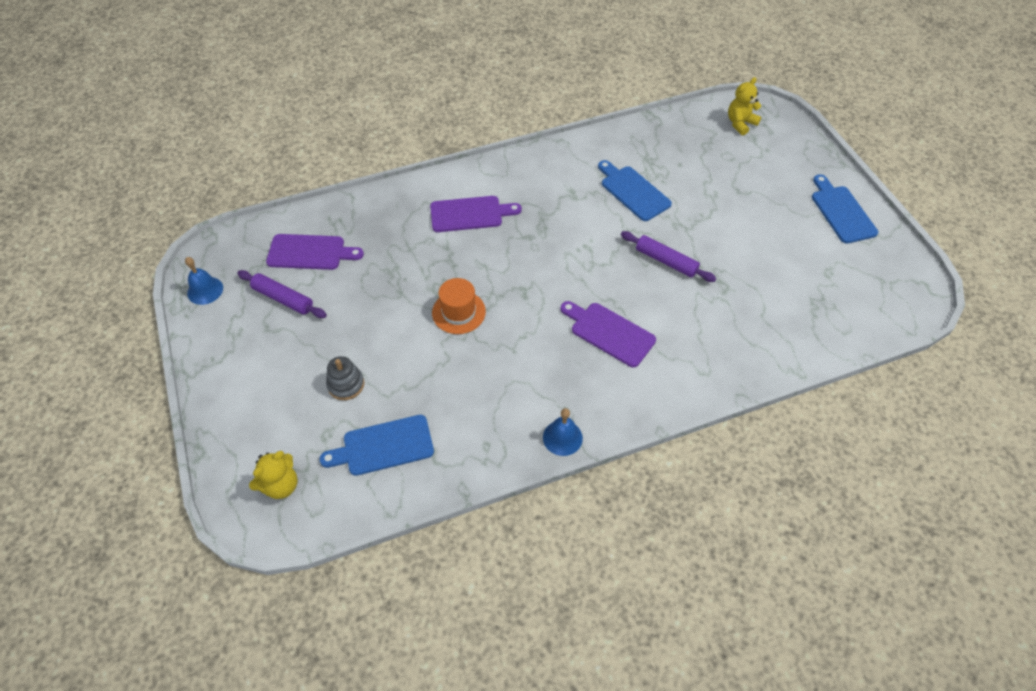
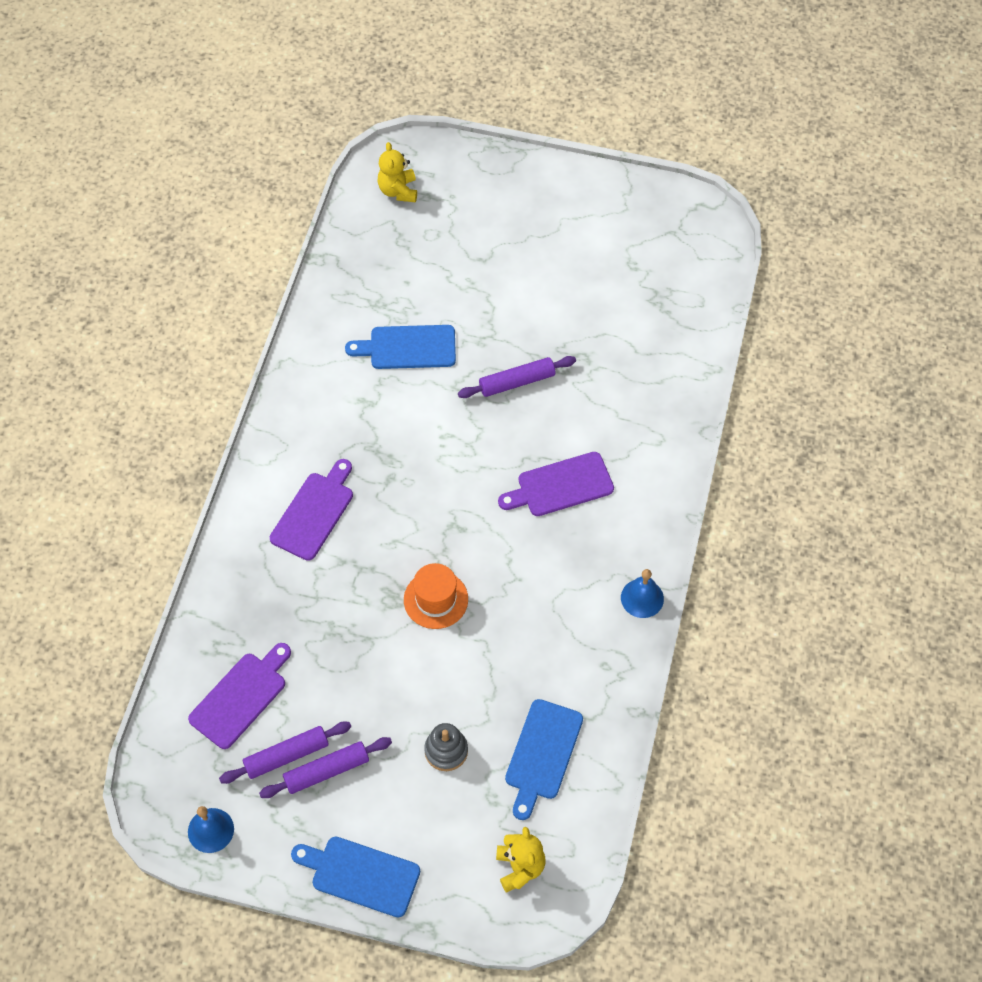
camera: 55 degrees left, 5 degrees up
blue cutting board [812,174,878,244] -> blue cutting board moved to [291,837,420,918]
none -> purple rolling pin [259,737,392,798]

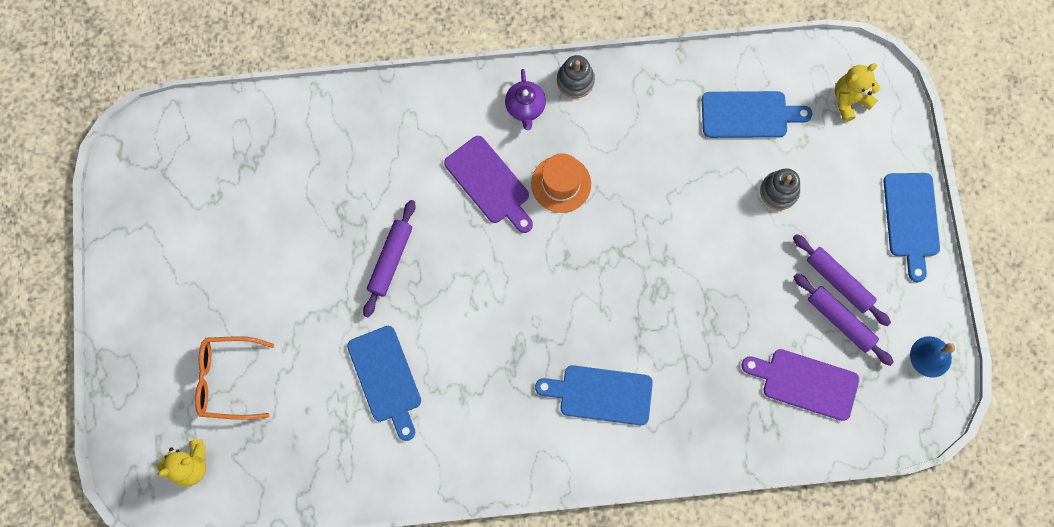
camera: 110 degrees left, 15 degrees up
purple cutting board [270,459,353,561] -> blue cutting board [535,365,653,425]
orange hat [404,563,468,629] -> orange hat moved to [531,154,591,213]
purple rolling pin [458,356,576,398] -> purple rolling pin turned 60 degrees clockwise [363,200,416,317]
blue bell [621,569,664,618] -> grey stacking toy [557,55,595,98]
none -> orange glasses [195,336,274,420]
none -> purple teapot [505,69,546,130]

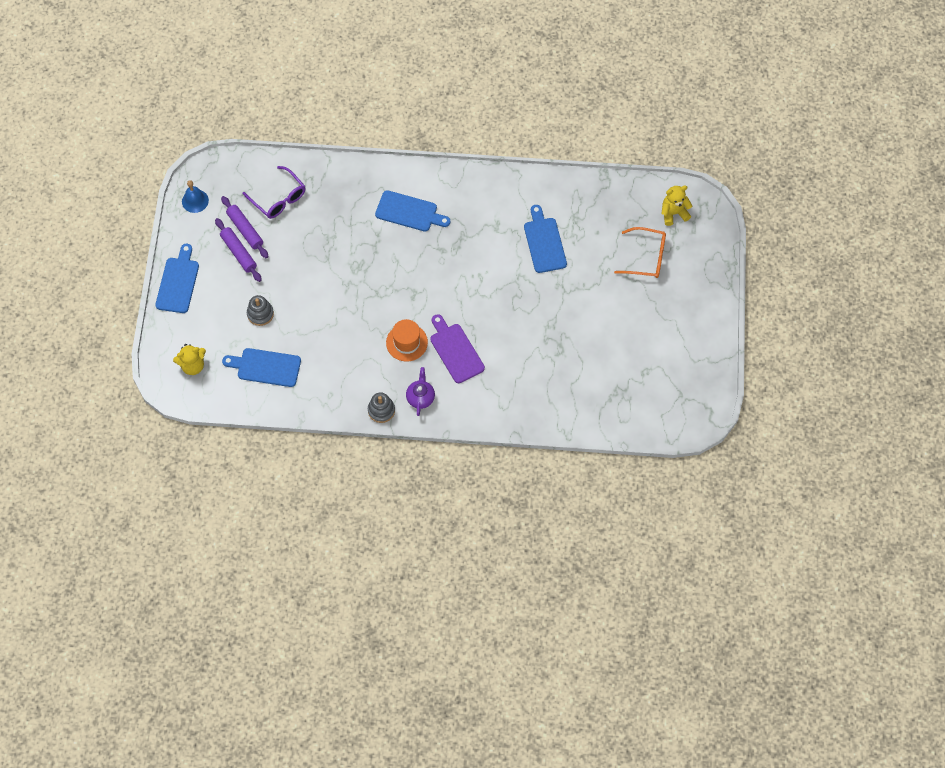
camera: 170 degrees left, 10 degrees down
purple rolling pin [363,200,416,317] -> none
purple cutting board [741,349,859,421] -> purple glasses [243,166,306,219]

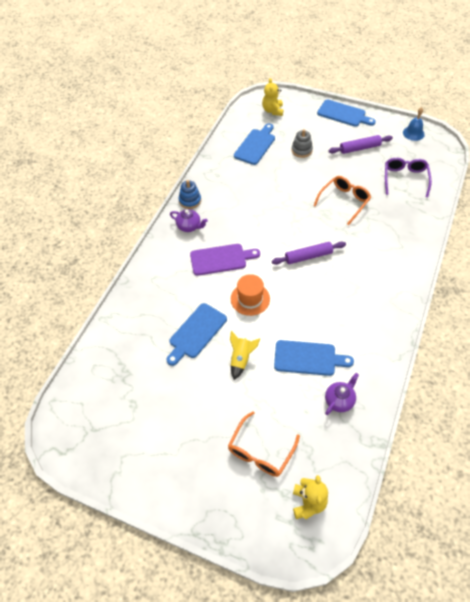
camera: 110 degrees right, 10 degrees down
purple rolling pin [221,196,269,258] -> purple rolling pin moved to [272,241,346,265]
purple glasses [243,166,306,219] -> purple glasses turned 120 degrees clockwise [385,158,432,197]
grey stacking toy [368,392,395,423] -> blue stacking toy [179,180,201,209]
blue cutting board [375,190,450,232] -> blue cutting board moved to [166,303,227,366]
orange hat [386,319,428,362] -> orange hat moved to [231,274,270,316]
none -> yellow rocket [230,331,261,380]
none -> orange glasses [313,176,371,225]
none -> purple teapot [325,373,359,415]

